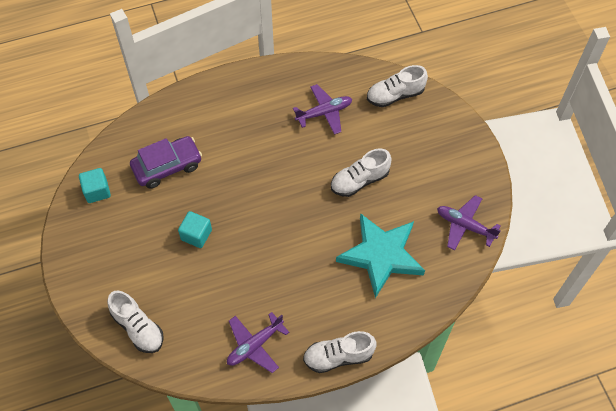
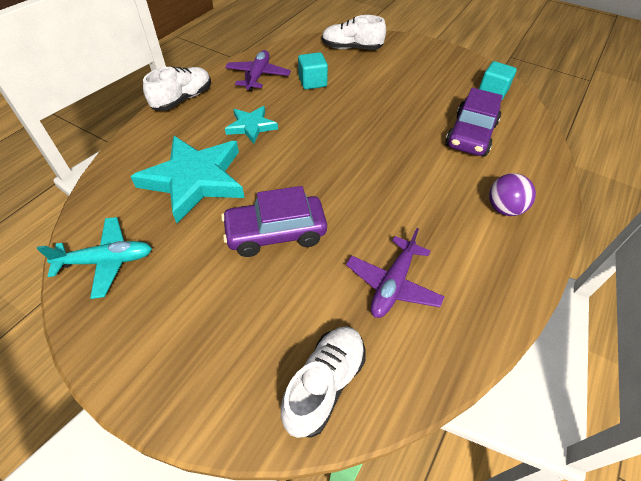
camera: 140 degrees right, 10 degrees down
turquoise cube [178,211,212,248] -> turquoise cube moved to [298,52,328,89]
white shoe [331,149,392,197] -> purple car [221,186,327,257]
purple plane [437,195,501,250] -> turquoise plane [36,217,152,299]
none -> turquoise star [225,106,278,144]
none -> purple ball [489,173,536,216]

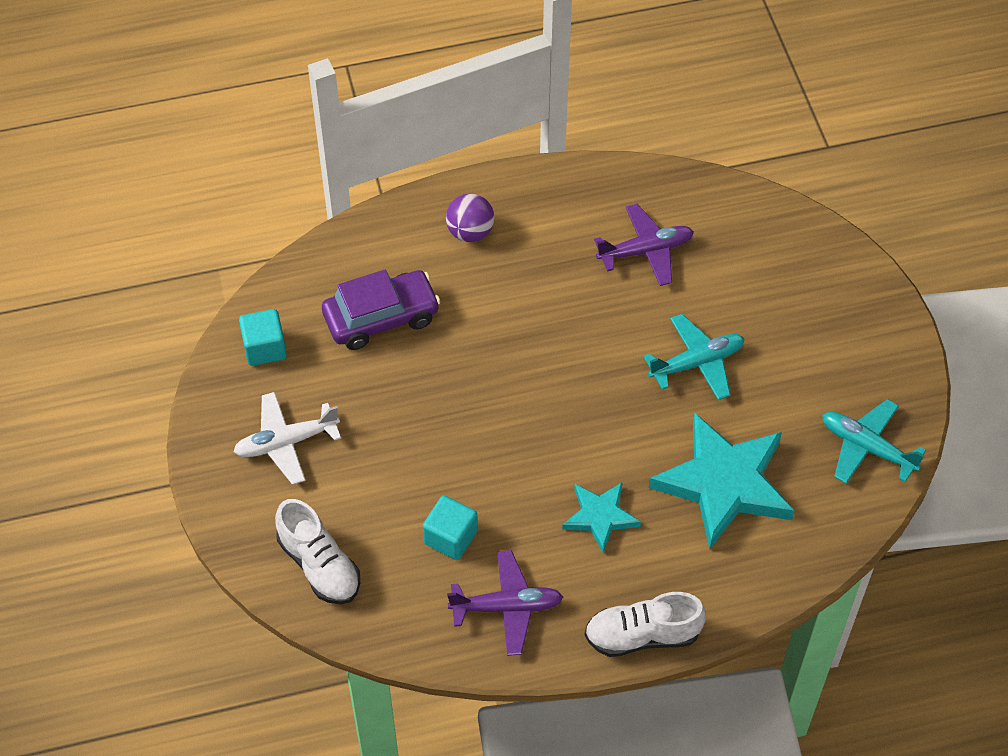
camera: 135 degrees left, 5 degrees up
purple car [221,186,327,257] -> turquoise plane [644,314,745,400]
purple plane [225,50,291,91] -> purple plane turned 150 degrees counterclockwise [447,550,563,656]
white shoe [281,326,365,438] -> none
none -> white plane [233,392,341,485]

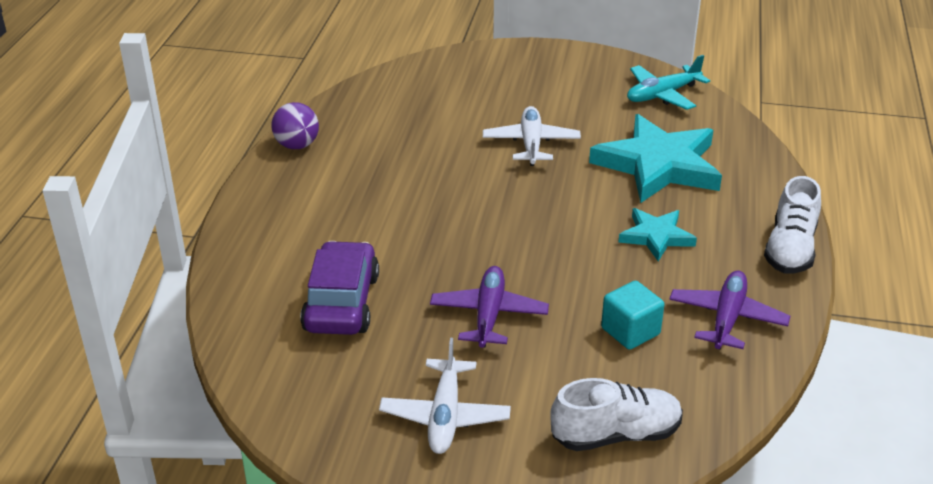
camera: 65 degrees left, 20 degrees down
turquoise cube [239,309,287,366] -> none
purple ball [446,193,494,242] -> purple ball moved to [271,102,319,149]
purple plane [594,204,694,286] -> purple plane moved to [430,266,549,348]
turquoise plane [644,314,745,400] -> white plane [483,106,581,166]

